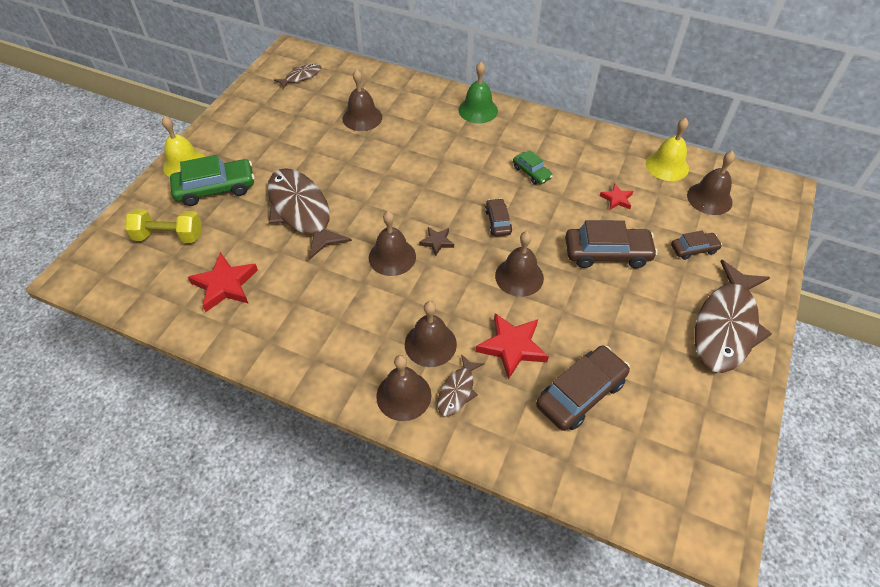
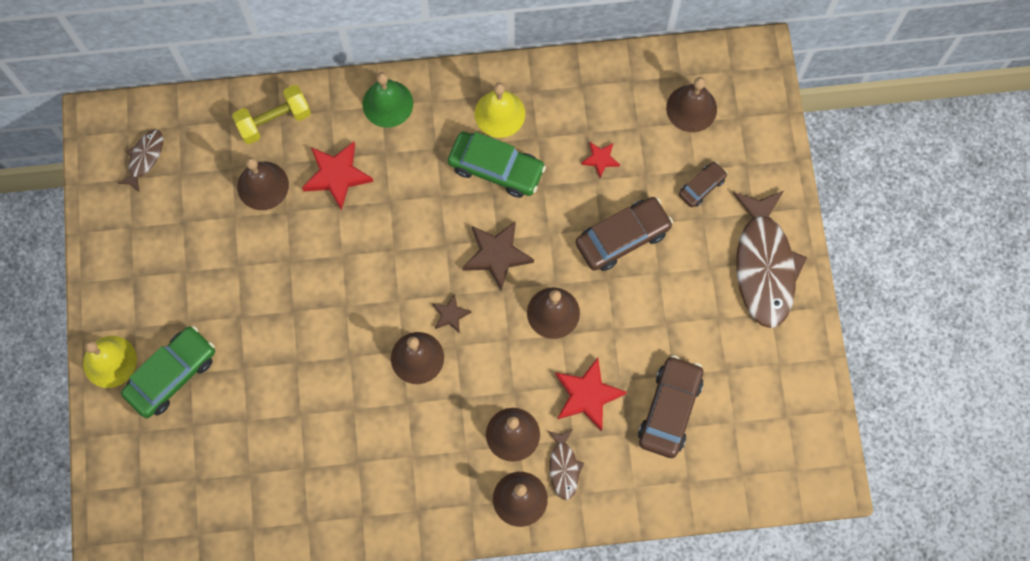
camera: 30 degrees left, 20 degrees up
yellow dumbbell [125,209,202,243] -> yellow dumbbell moved to [232,85,311,144]
red star [188,252,258,312] -> red star moved to [302,142,373,211]
brown fish [267,168,352,260] -> none
brown car [485,198,512,237] -> brown star [463,221,534,291]
green car [513,150,553,185] -> green car [448,131,546,198], size x1.82
yellow bell [646,118,689,181] -> yellow bell moved to [475,83,525,138]

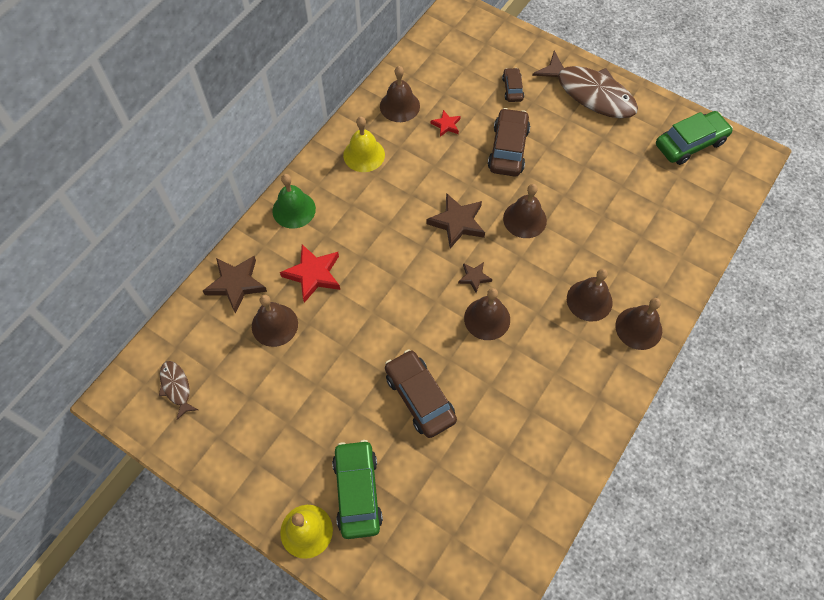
camera: 50 degrees left, 10 degrees down
yellow dumbbell [232,85,311,144] -> brown star [203,256,267,314]
green car [448,131,546,198] -> green car moved to [656,111,733,165]
brown fish [548,429,584,500] -> none
red star [555,358,627,432] -> none
brown car [638,355,704,458] -> brown car moved to [385,349,457,438]
brown bell [666,77,717,132] -> brown bell moved to [380,66,420,122]

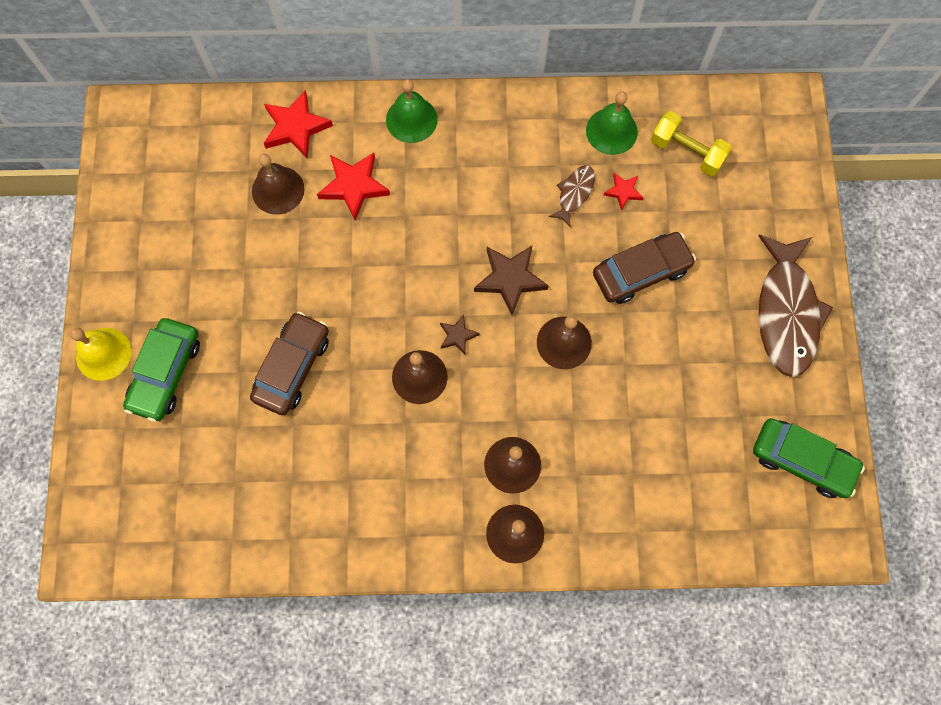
camera: 55 degrees right, 10 degrees up
brown fish [159,361,198,420] -> brown fish moved to [548,165,595,228]
brown star [203,256,267,314] -> red star [264,90,333,159]
green car [332,440,383,539] -> green car turned 150 degrees clockwise [123,318,200,422]
yellow bell [343,117,385,172] -> none
brown bell [380,66,420,122] -> green bell [586,91,638,155]
brown car [502,68,524,102] -> none
none -> yellow dumbbell [651,111,732,176]

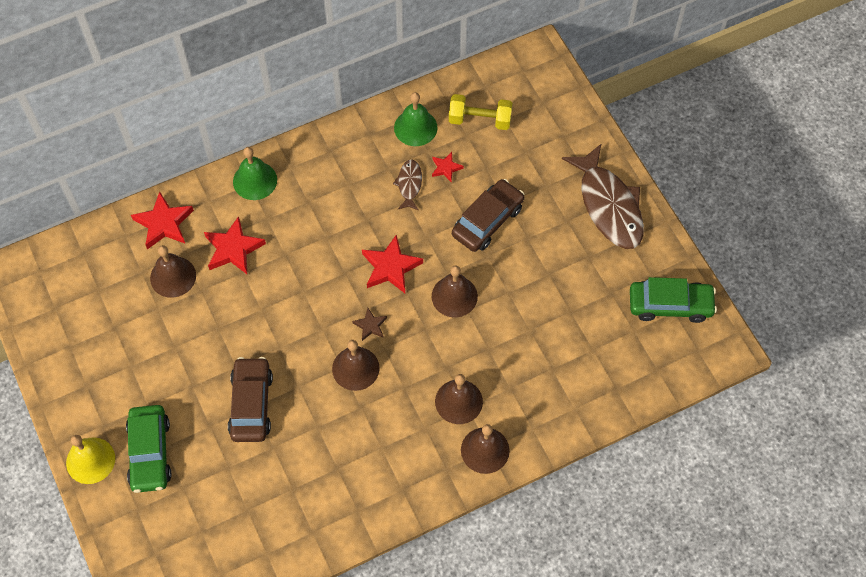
camera: 25 degrees left, 10 degrees down
brown star [474,246,549,315] -> red star [362,235,423,293]

